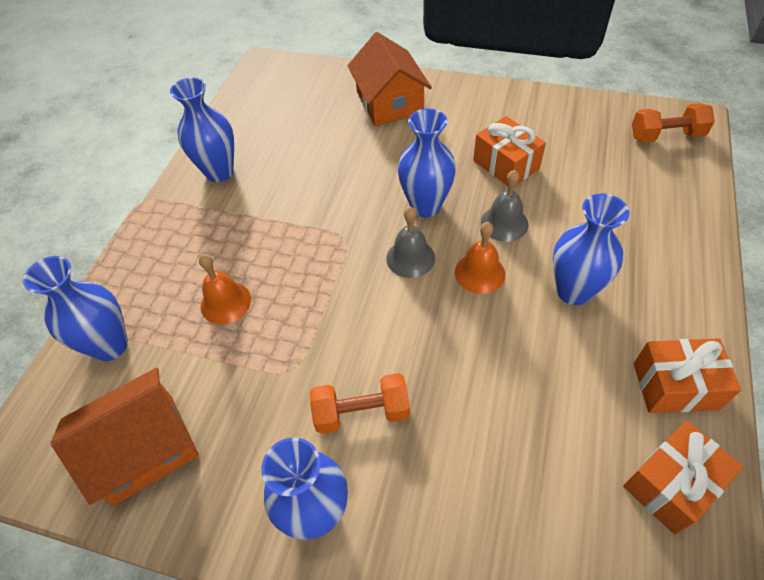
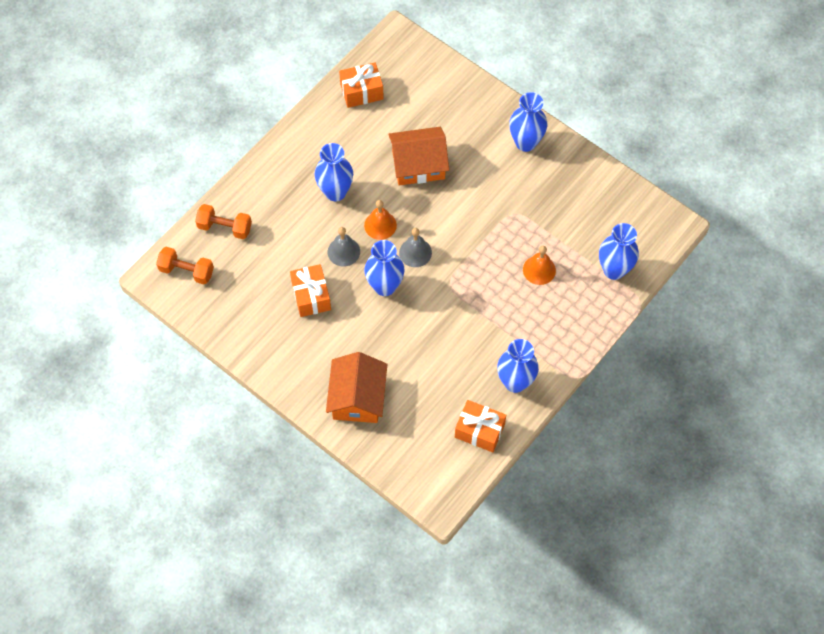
camera: 160 degrees left, 10 degrees up
orange house [51,368,199,506] -> orange house moved to [388,127,449,186]
orange dumbbell [310,373,410,434] -> orange dumbbell moved to [195,204,252,239]
orange gift [634,338,741,413] -> orange gift moved to [455,400,506,452]

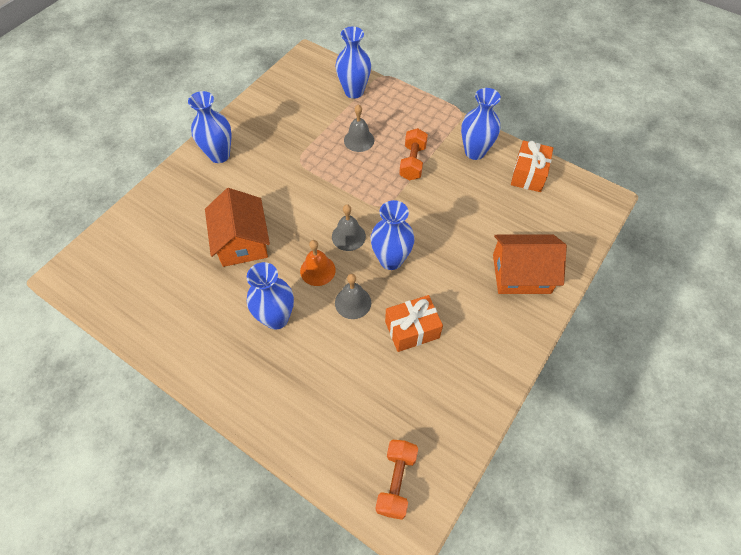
camera: 95 degrees left, 5 degrees down
orange dumbbell [195,204,252,239] -> orange dumbbell moved to [399,128,428,181]
orange gift [339,62,384,108] -> none
orange bell [523,246,556,285] -> grey bell [344,105,374,152]

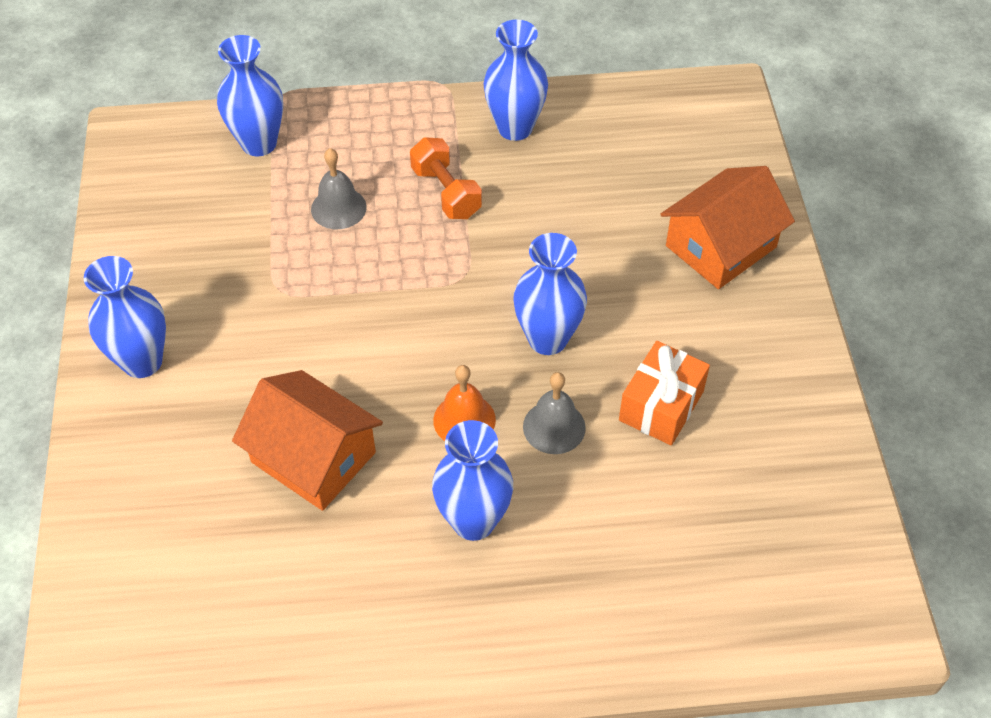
camera: 40 degrees left, 5 degrees down
grey bell [332,204,366,251] -> none
orange dumbbell [376,440,418,520] -> none
orange gift [511,140,553,192] -> none

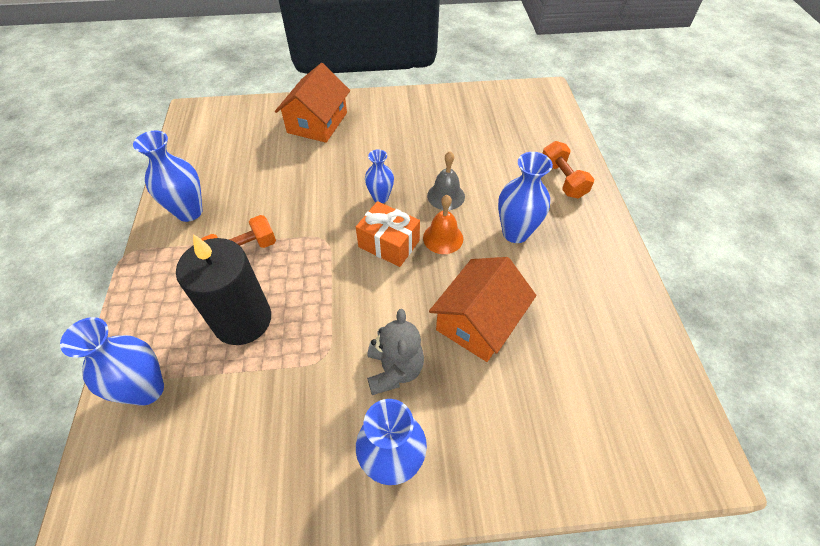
camera: 90 degrees left, 0 degrees up
grey bell [311,148,367,229] -> black candle [176,234,271,345]
blue vase [513,233,587,355] -> blue vase [365,149,394,203], size x0.63
orange gift [619,341,710,445] -> orange gift moved to [356,201,420,267]
orange house [660,166,795,289] -> orange house turned 60 degrees clockwise [275,63,350,143]
none -> grey teddy bear [367,309,424,395]
none -> orange dumbbell [542,141,594,199]

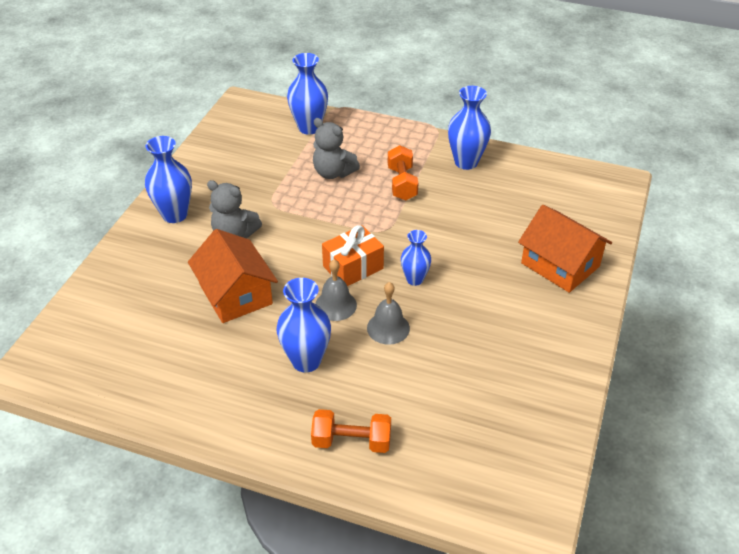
camera: 115 degrees right, 10 degrees down
black candle [176,234,271,345] -> grey teddy bear [313,118,360,179]
orange bell [423,195,463,254] -> grey bell [315,259,357,321]

